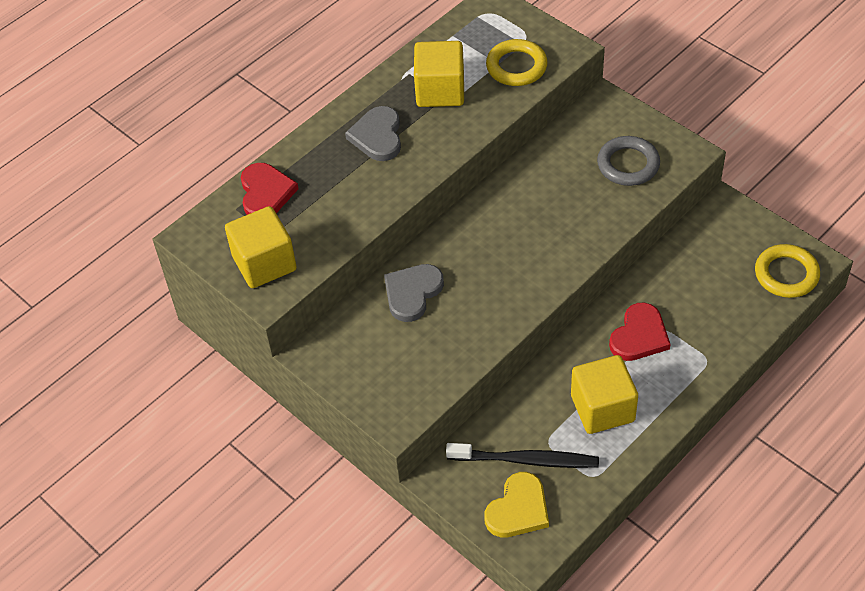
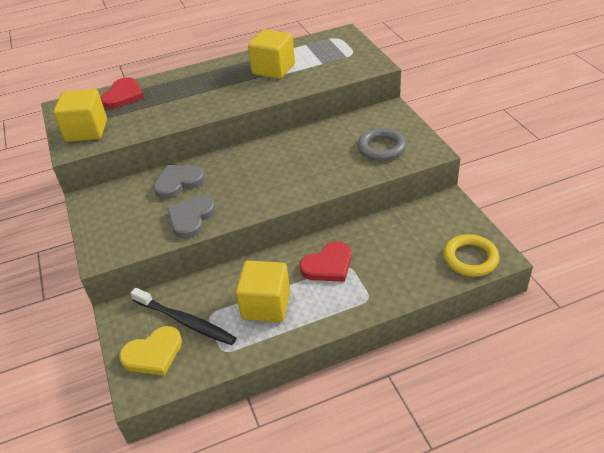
camera: 25 degrees right, 10 degrees down
grey heart [345,106,401,161] -> grey heart moved to [167,196,216,239]
yellow ring [486,39,548,86] -> none

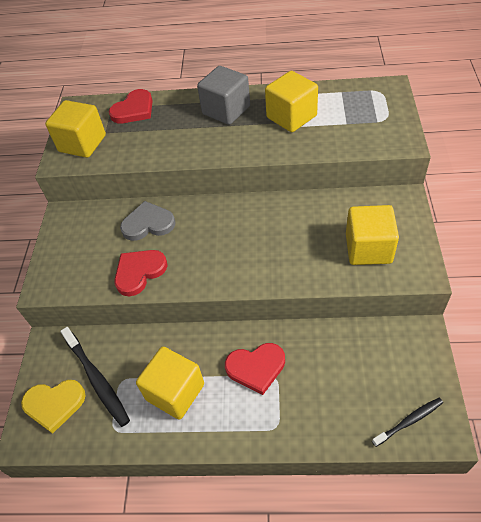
camera: 25 degrees right, 10 degrees up
grey heart [167,196,216,239] -> red heart [114,250,168,296]
grey ring [358,128,406,161] -> yellow cube [346,205,399,265]
yellow ring [443,234,499,277] -> black toothbrush [372,398,443,447]
none -> grey cube [197,66,250,125]

